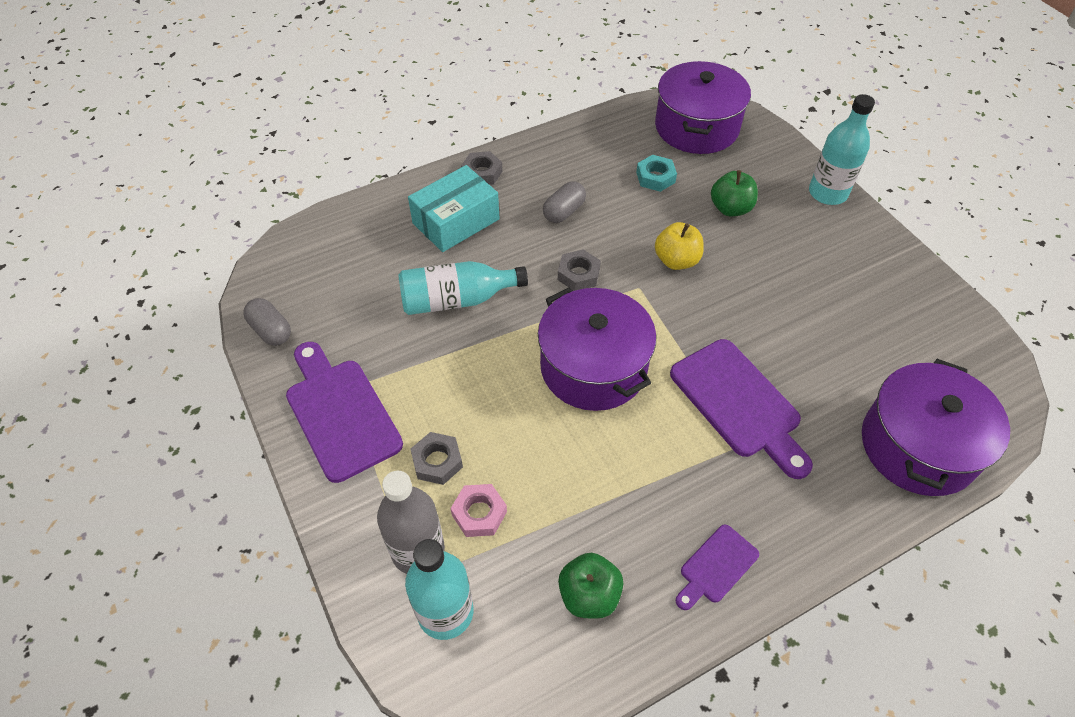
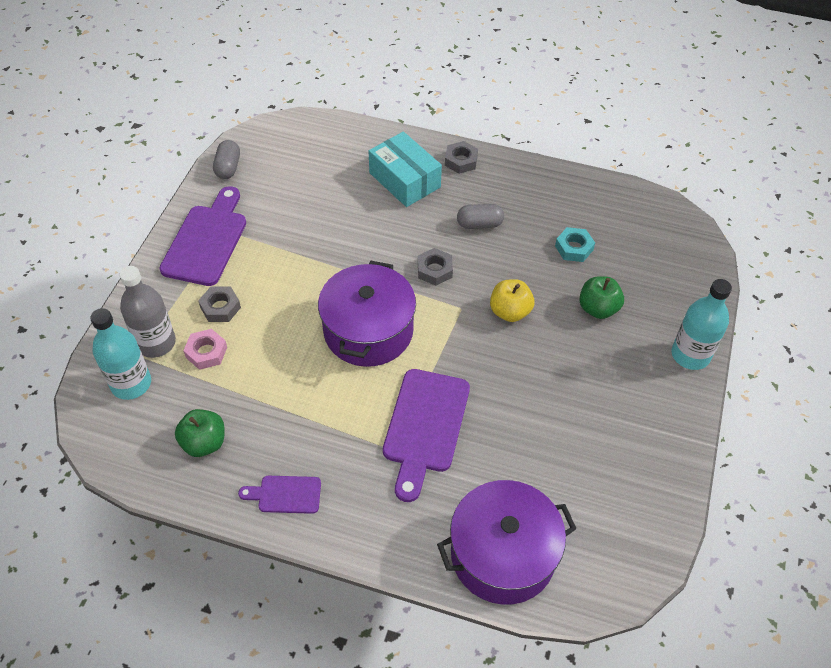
camera: 45 degrees right, 0 degrees up
turquoise bottle [398,261,528,315] -> none
turquoise box [408,165,500,252] -> turquoise box turned 45 degrees clockwise [369,132,442,207]
purple pot [655,61,751,154] -> none

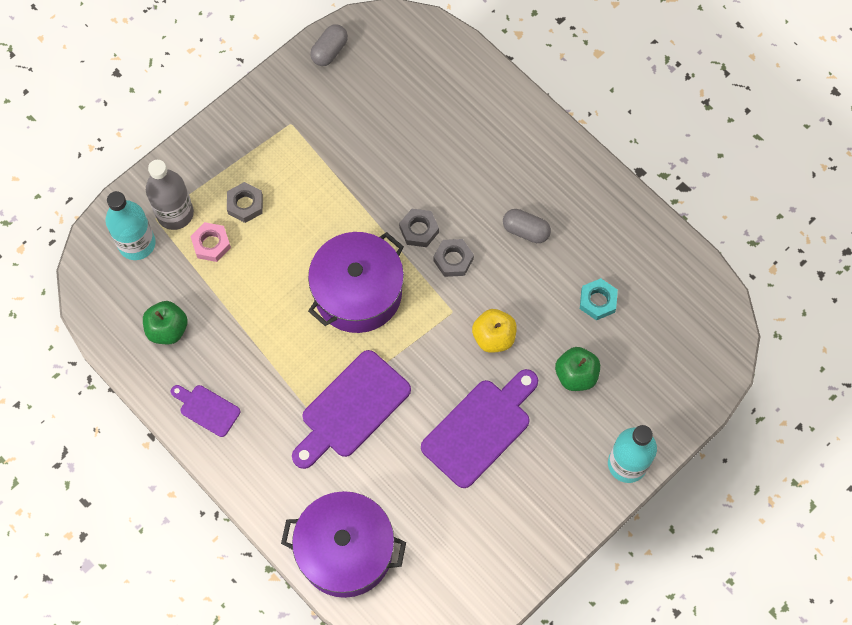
camera: 30 degrees right, 15 degrees up
purple cutting board [160,186,246,286] -> purple cutting board moved to [421,369,538,488]
turquoise box [369,132,442,207] -> none
grey nut [445,141,478,174] -> grey nut moved to [399,209,439,247]

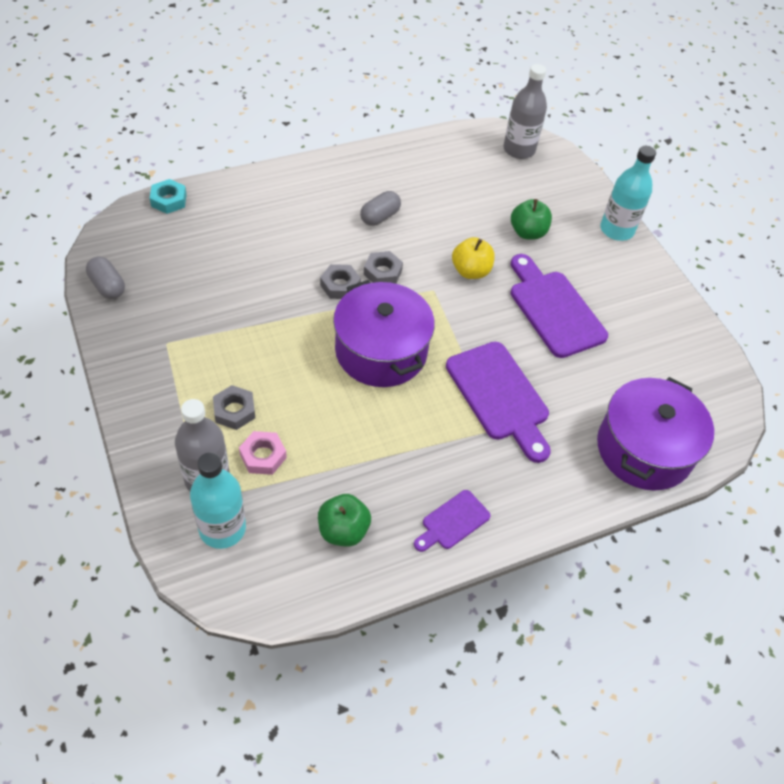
camera: 75 degrees left, 15 degrees down
turquoise nut [580,278,618,320] -> turquoise nut moved to [150,179,187,214]
none -> grey bottle [503,64,547,159]

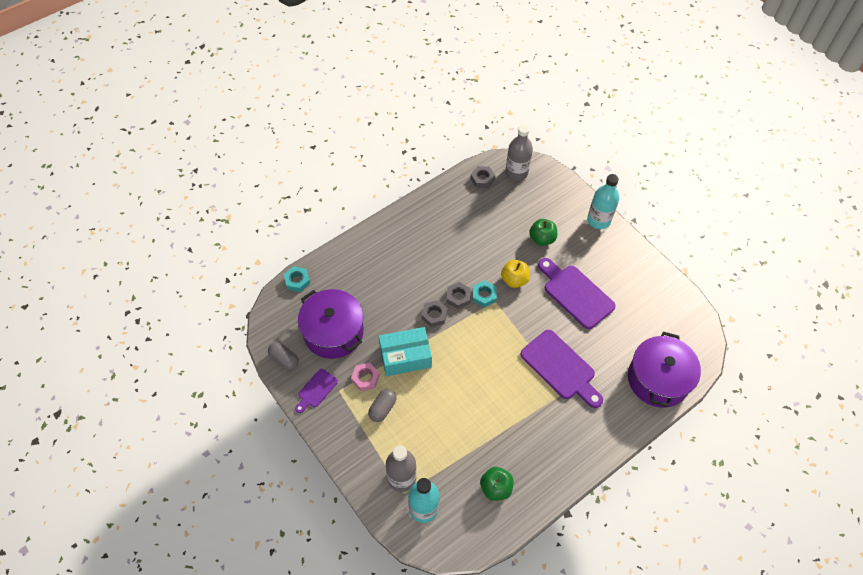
camera: 10 degrees left, 5 degrees up
grey nut [213,385,255,430] -> grey nut moved to [470,166,495,188]
pink nut [239,431,287,475] -> pink nut moved to [351,363,380,391]
purple pot [333,280,435,387] -> purple pot moved to [298,289,364,359]
grey capsule [360,191,401,226] -> grey capsule moved to [368,389,397,422]
purple cutting board [414,490,490,552] -> purple cutting board moved to [295,369,338,413]
none -> turquoise box [379,327,432,376]
none -> turquoise nut [473,280,497,308]

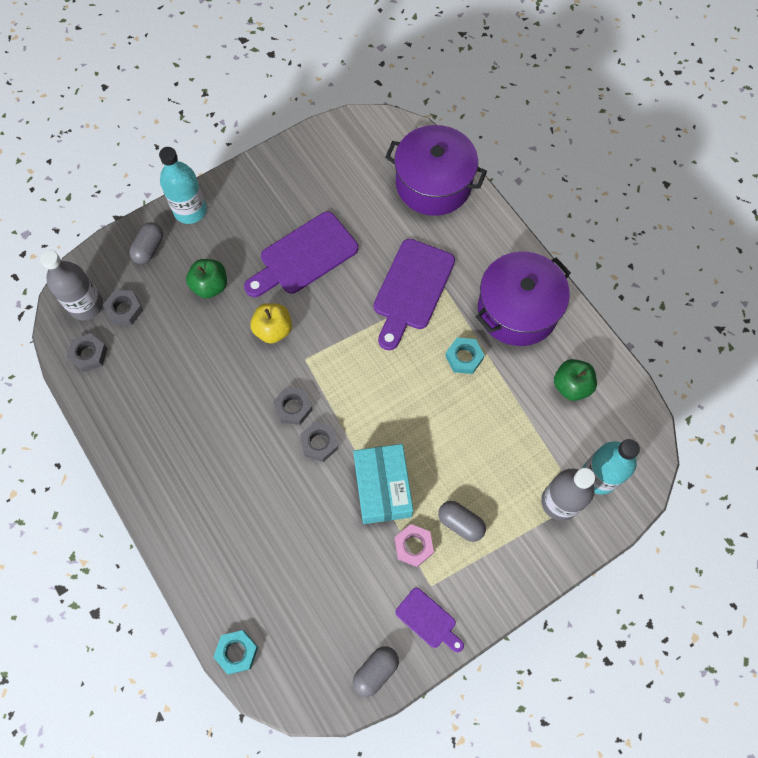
camera: 85 degrees left, 10 degrees up
purple pot [298,289,364,359] -> purple pot moved to [476,252,571,346]
turquoise nut [473,280,497,308] -> turquoise nut moved to [445,337,485,374]
purple cutting board [520,330,603,408] -> purple cutting board turned 150 degrees clockwise [374,239,455,350]
none -> grey nut [103,290,143,325]
none -> grey capsule [129,222,163,264]

